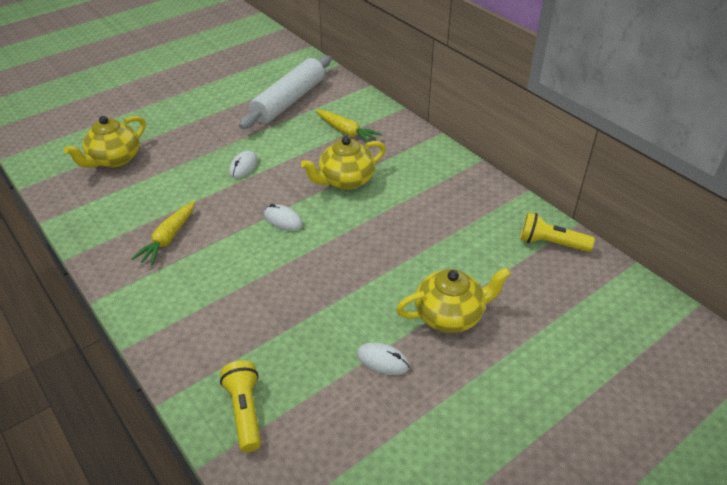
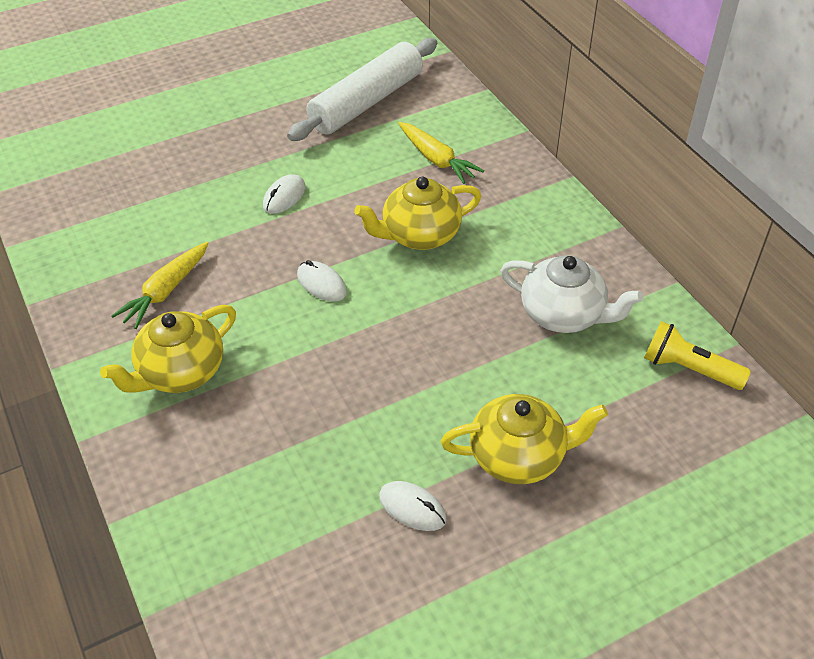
camera: 10 degrees right, 5 degrees up
yellow teapot [64,116,146,168] -> yellow teapot moved to [100,305,236,393]
yellow flashlight [220,360,261,452] -> none
none -> white teapot [500,255,643,333]

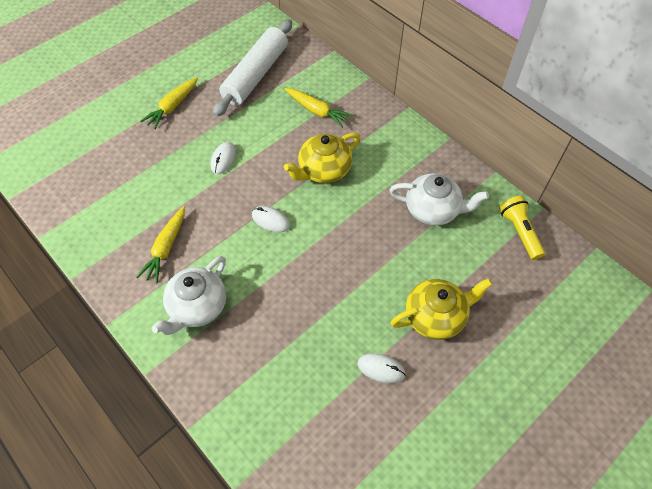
camera: 15 degrees left, 10 degrees up
yellow teapot [100,305,236,393] -> white teapot [151,256,226,335]
yellow flashlight [644,321,751,390] -> yellow flashlight turned 60 degrees clockwise [499,196,545,260]
none -> yellow carrot [140,77,198,129]

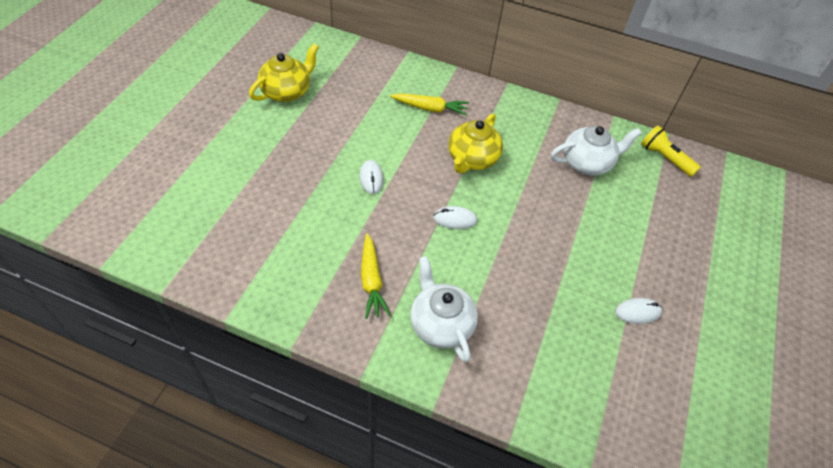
camera: 30 degrees left, 5 degrees down
yellow carrot [140,77,198,129] -> none
white teapot [151,256,226,335] -> white teapot turned 150 degrees clockwise [410,256,478,362]
white rolling pin [213,19,292,117] -> none
yellow teapot [391,278,493,340] -> yellow teapot moved to [249,44,319,102]

